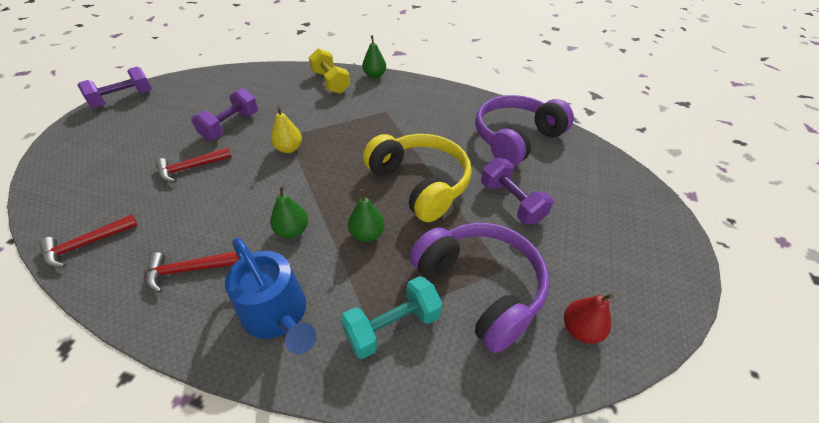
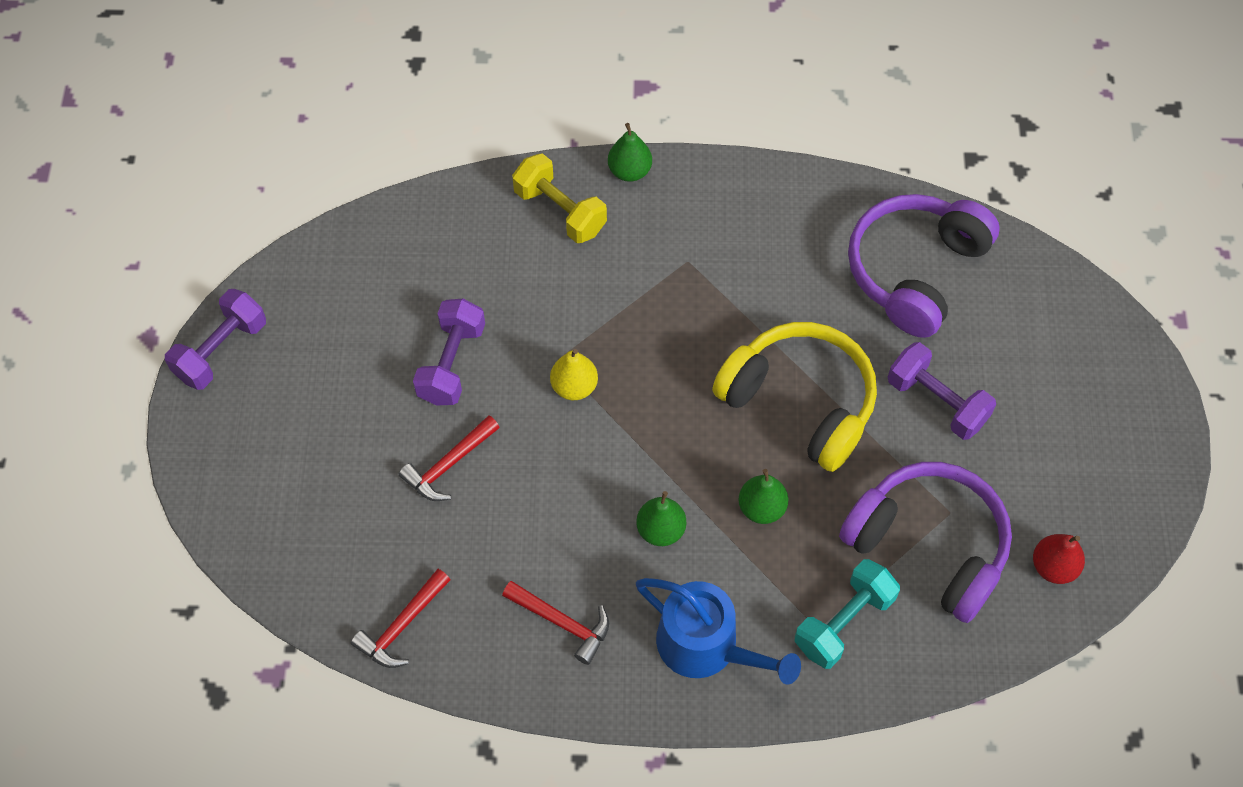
camera: 15 degrees left, 15 degrees up
red hammer [146,251,240,293] -> red hammer turned 120 degrees counterclockwise [502,581,609,665]

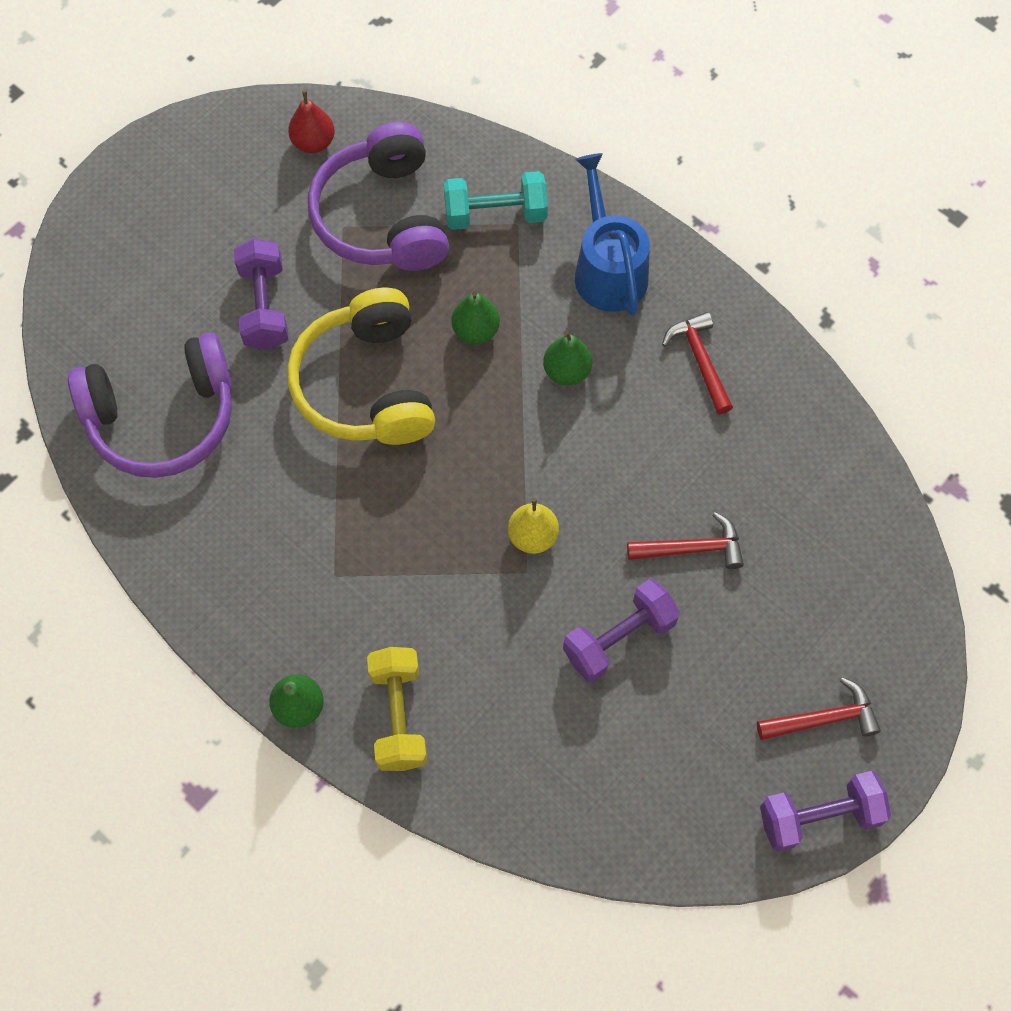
camera: 140 degrees left, 5 degrees up
red hammer [351,569,450,668] -> red hammer moved to [757,677,881,740]

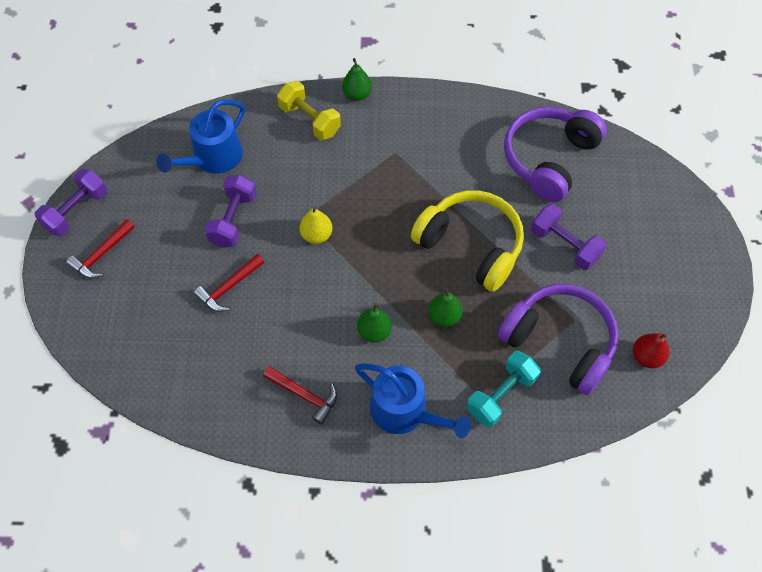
camera: 140 degrees right, 5 degrees down
none -> blue watering can [157,100,245,174]

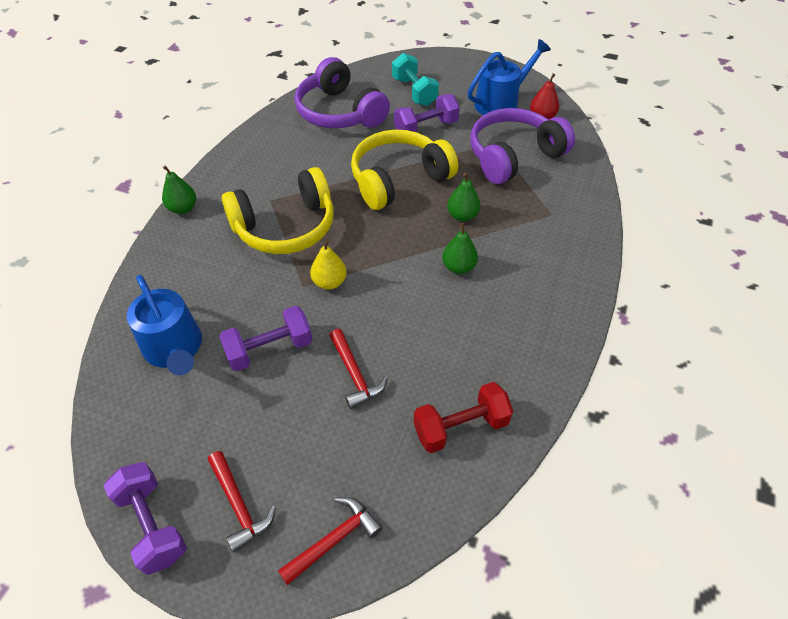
camera: 70 degrees left, 10 degrees down
purple dumbbell [204,175,257,247] -> purple dumbbell turned 60 degrees counterclockwise [219,306,312,372]
red hammer [263,366,337,425] -> red hammer moved to [278,497,383,585]
yellow dumbbell [277,81,341,140] -> none
blue watering can [355,363,471,438] -> blue watering can moved to [468,39,551,115]
turquoise dumbbell [467,351,541,427] -> turquoise dumbbell moved to [392,53,439,106]
none -> yellow headphones [222,167,334,254]
none -> red dumbbell [414,382,513,453]

